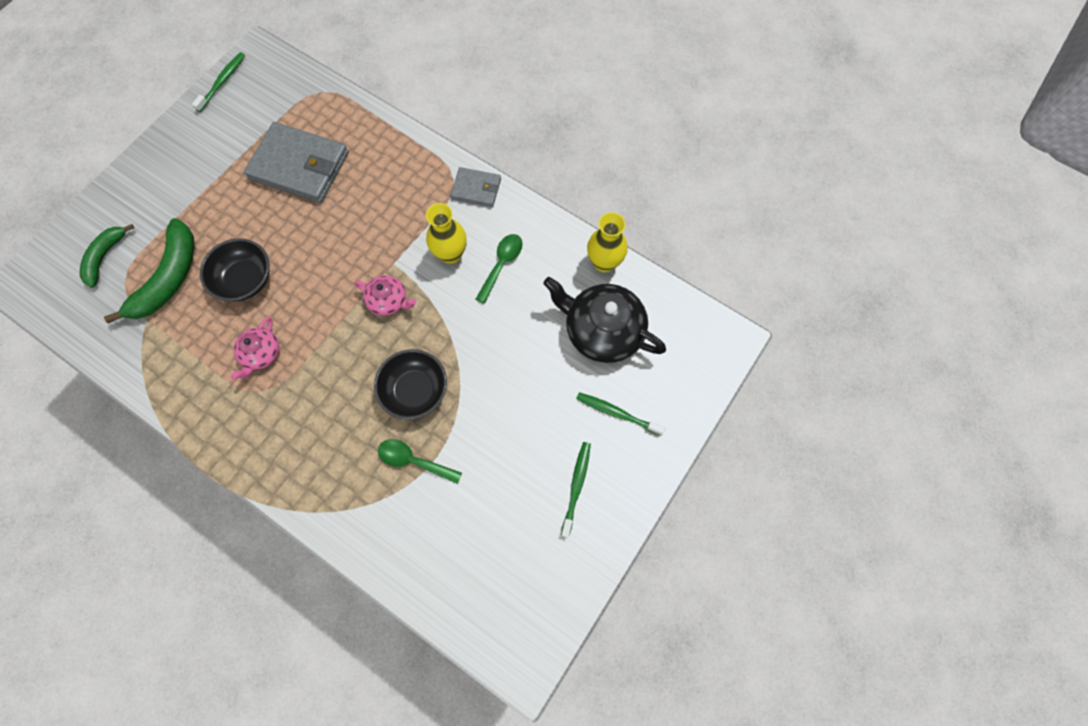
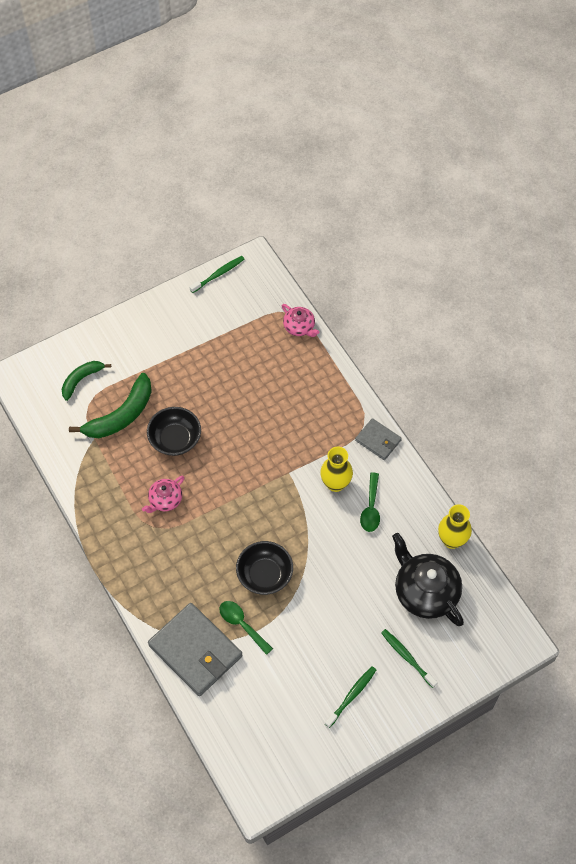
camera: 25 degrees right, 10 degrees down
grey wallet [244,122,349,203] -> grey wallet moved to [148,603,242,696]
pink teapot [354,275,416,316] -> pink teapot moved to [282,304,319,337]
green spoon [476,234,523,304] -> green spoon turned 135 degrees clockwise [360,473,380,532]

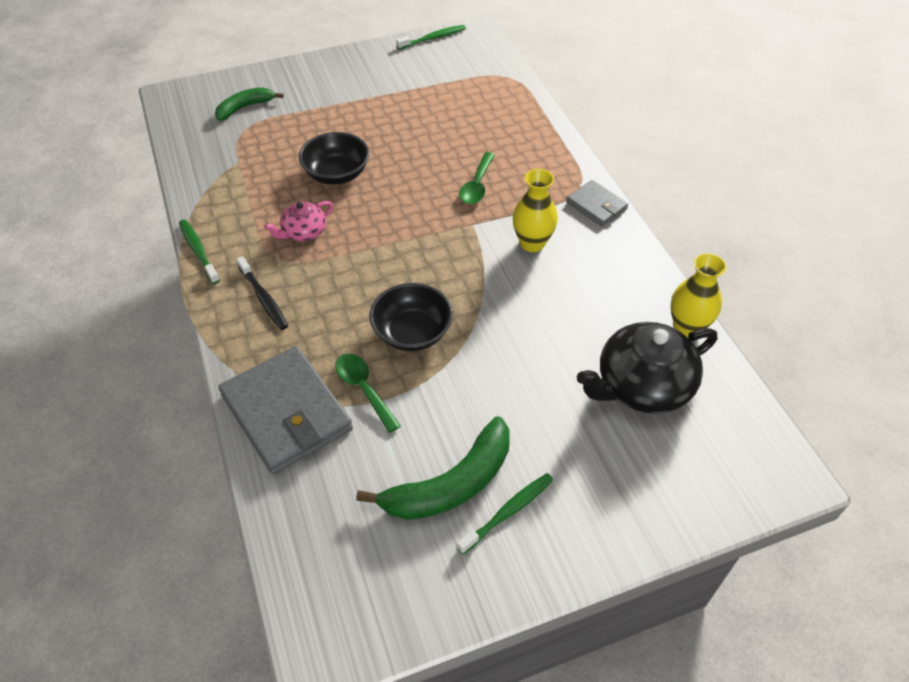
camera: 10 degrees right, 10 degrees down
green banana [69,373,152,438] -> green banana moved to [356,416,510,520]
pink teapot [282,304,319,337] -> none
green spoon [360,473,380,532] -> green spoon moved to [459,152,495,204]
green toothbrush [381,629,438,688] -> green toothbrush moved to [179,219,220,284]
black teapot [392,533,464,626] -> black teapot turned 90 degrees counterclockwise [577,322,717,414]
none -> black toothbrush [236,256,288,330]

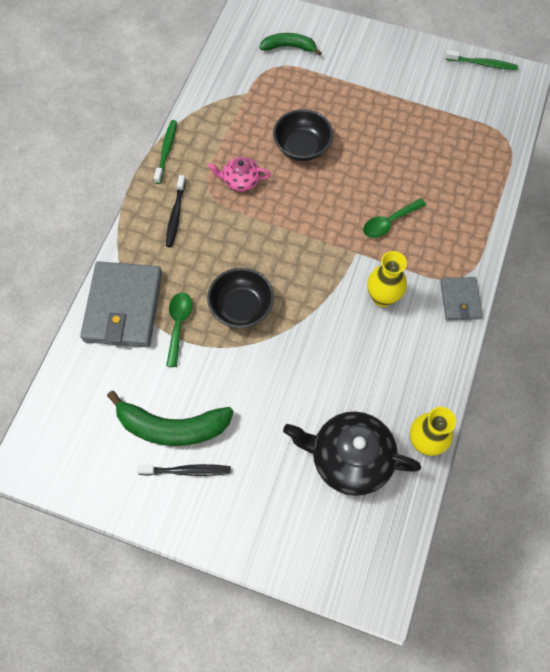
camera: 40 degrees right, 15 degrees up
green toothbrush [457,473,553,554] -> black toothbrush [137,464,231,476]

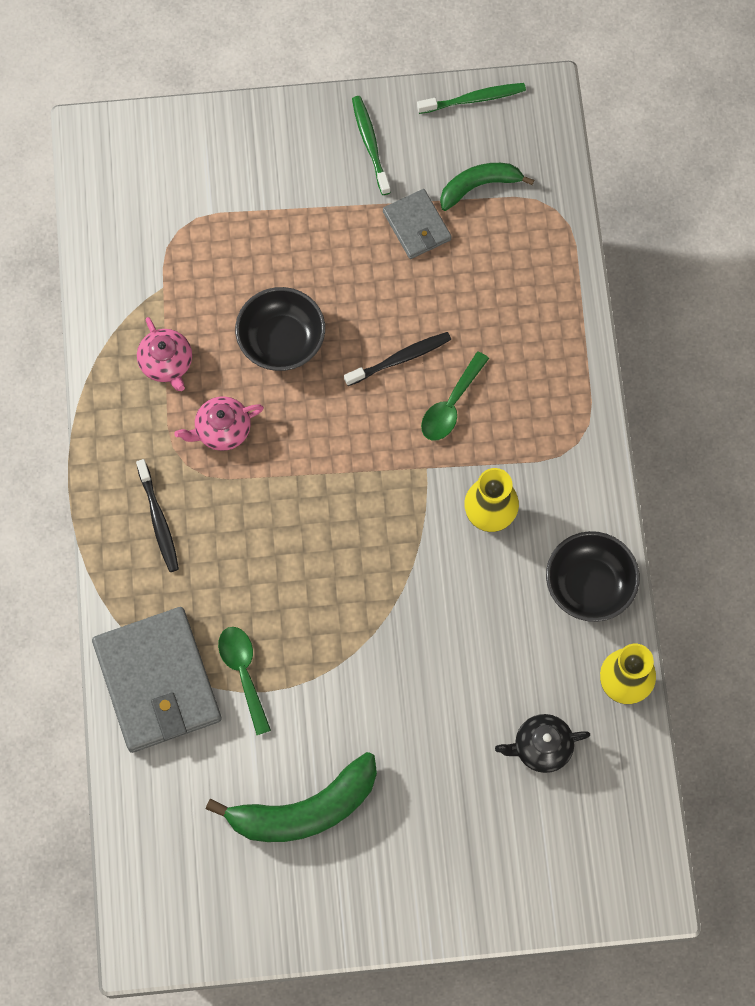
camera: 25 degrees left, 5 degrees up
black toothbrush [137,464,231,476] -> black toothbrush moved to [344,332,451,386]
green toothbrush [154,120,177,184] -> green toothbrush moved to [352,96,391,195]
black bowl [207,268,274,328] -> black bowl moved to [546,531,640,622]
green banana [260,33,322,56] -> green banana moved to [440,163,534,211]
black teapot [283,411,421,496] -> black teapot [495,714,590,773], size x0.53
grey wallet [440,277,482,320] -> grey wallet moved to [383,189,452,259]
none -> pink teapot [137,317,192,391]

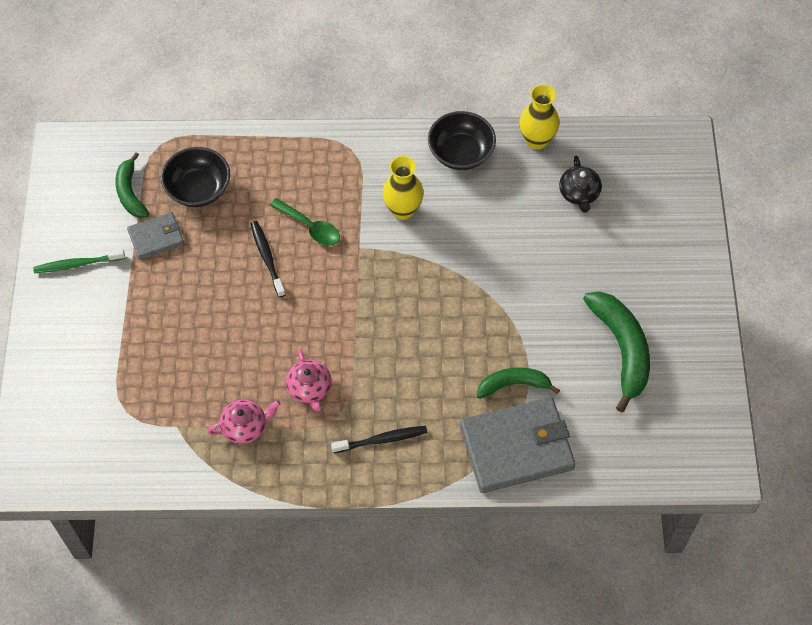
camera: 85 degrees left, 10 degrees down
green spoon [218,627,271,735] -> green banana [477,367,560,399]
black bowl [235,287,325,371] -> black bowl moved to [161,147,230,207]
green toothbrush [417,83,526,114] -> none

